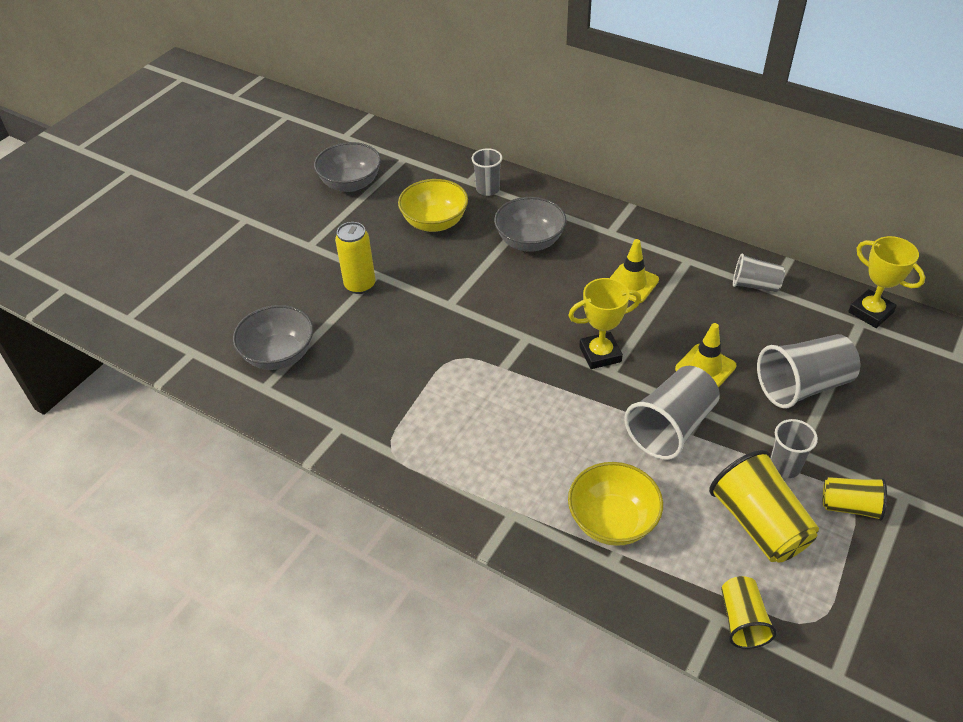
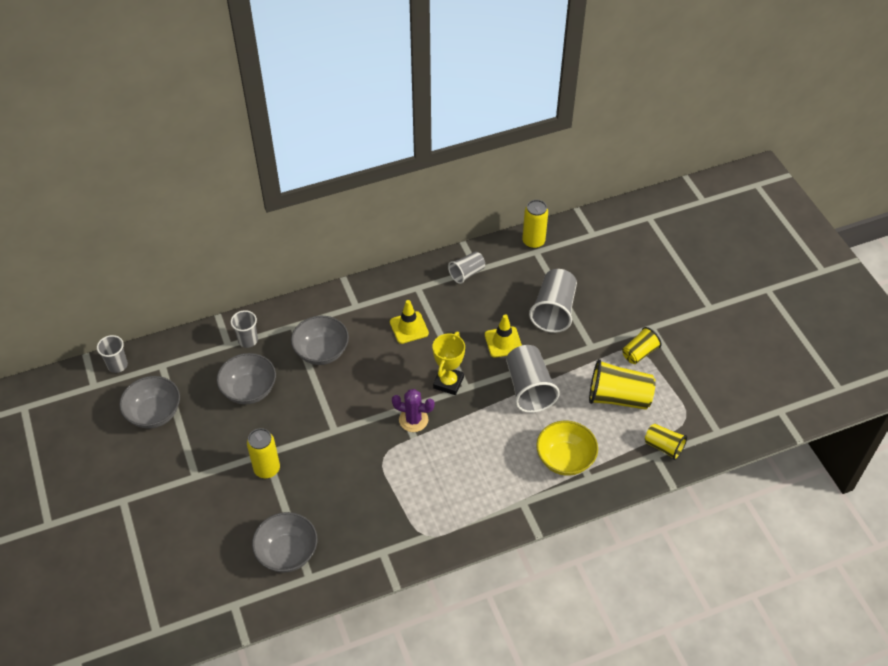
camera: 55 degrees left, 5 degrees up
yellow bowl [398,179,468,232] -> grey bowl [217,353,276,405]
grey cup [770,419,818,478] -> grey cup moved to [97,335,128,373]
yellow trophy [848,236,925,328] -> yellow can [522,200,548,249]
none -> purple cactus [392,389,434,432]

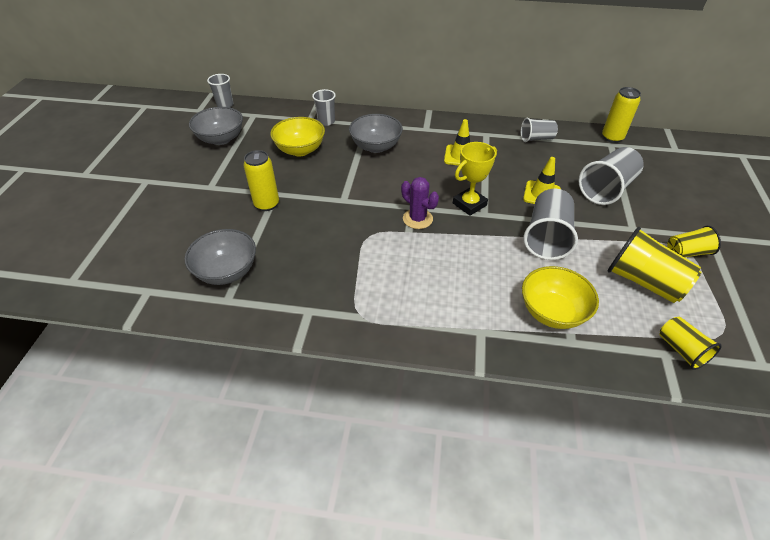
camera: 30 degrees right, 5 degrees down
grey bowl [217,353,276,405] -> yellow bowl [270,117,325,156]

